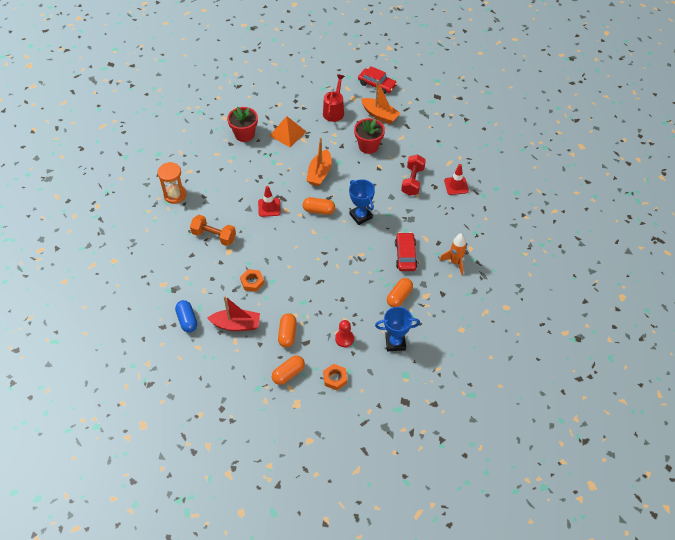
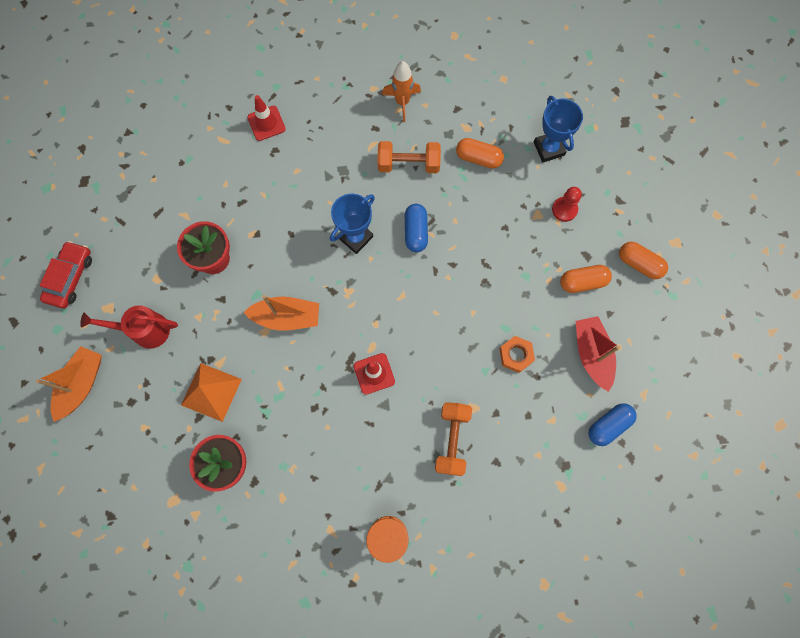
camera: 105 degrees left, 20 degrees up
orange capsule [303,197,335,215] -> none
orange nut [323,364,347,390] -> none
orange boat [361,80,401,124] -> orange boat moved to [36,346,102,422]
red car [395,232,418,271] -> orange dumbbell [378,141,441,173]
red dumbbell [401,155,426,196] -> none
none -> blue capsule [405,204,428,252]

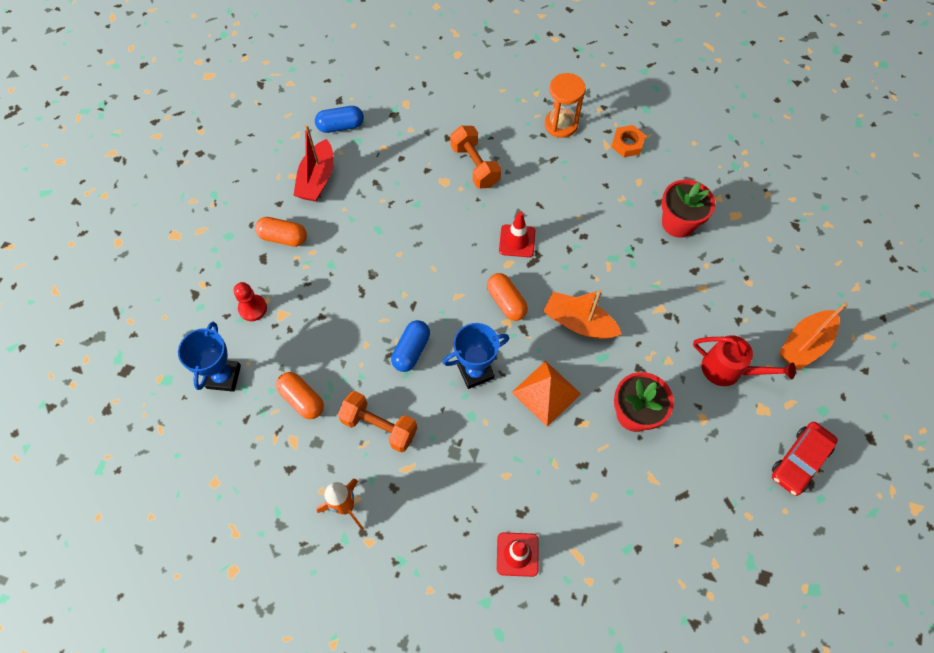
camera: 155 degrees left, 10 degrees down
orange pyramid [181,363,242,422] -> orange pyramid moved to [511,361,581,427]
orange dumbbell [435,402,472,476] -> orange dumbbell turned 60 degrees counterclockwise [450,126,501,188]
orange nut [499,336,535,373] -> orange nut moved to [611,125,646,157]
orange capsule [619,242,668,279] -> orange capsule moved to [487,273,528,321]

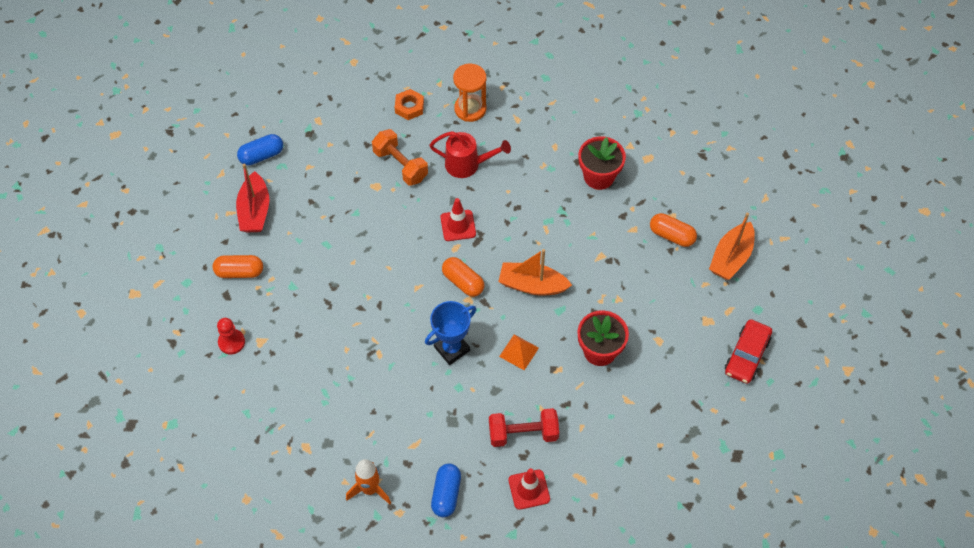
camera: 15 degrees left, 5 degrees down
blue trophy [178,322,241,392] -> none
orange capsule [276,372,324,419] -> orange capsule moved to [650,213,697,247]
orange dumbbell [338,391,417,452] -> none
blue capsule [391,320,430,372] -> blue capsule moved to [431,464,461,517]
orange pyramid [511,361,581,427] -> orange pyramid [499,334,539,370], size x0.65
orange nut [611,125,646,157] -> orange nut moved to [395,89,424,120]
red watering can [693,335,796,386] -> red watering can moved to [429,131,511,178]
none -> red dumbbell [489,408,559,447]

